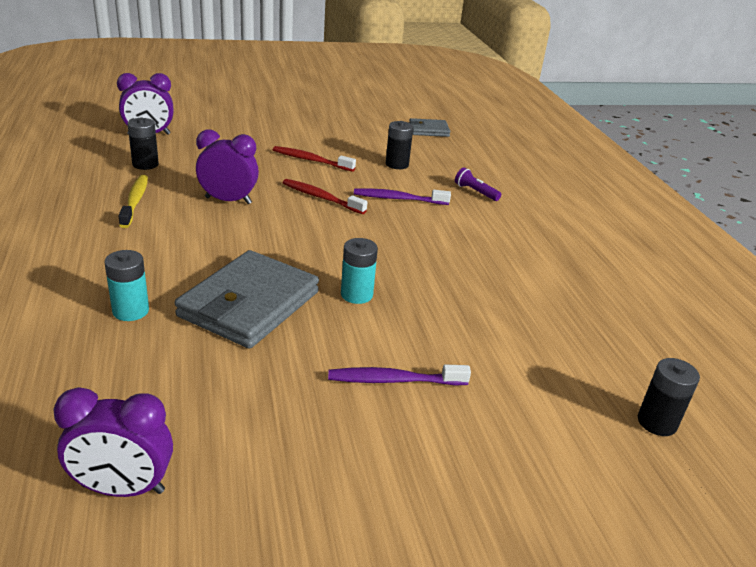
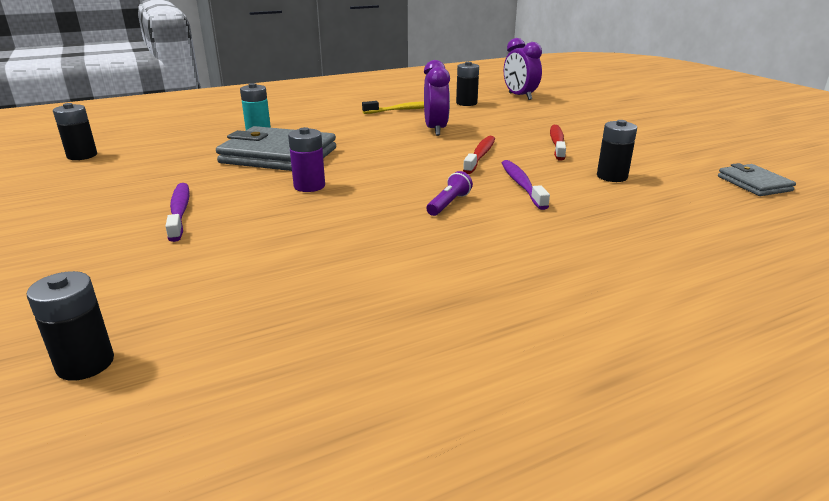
camera: 80 degrees right, 5 degrees down
purple clock [53,387,173,497] -> black battery [53,103,97,160]
turquoise battery [341,238,378,304] -> purple battery [288,127,325,192]
purple flashlight [455,167,501,201] -> purple flashlight moved to [426,171,473,216]

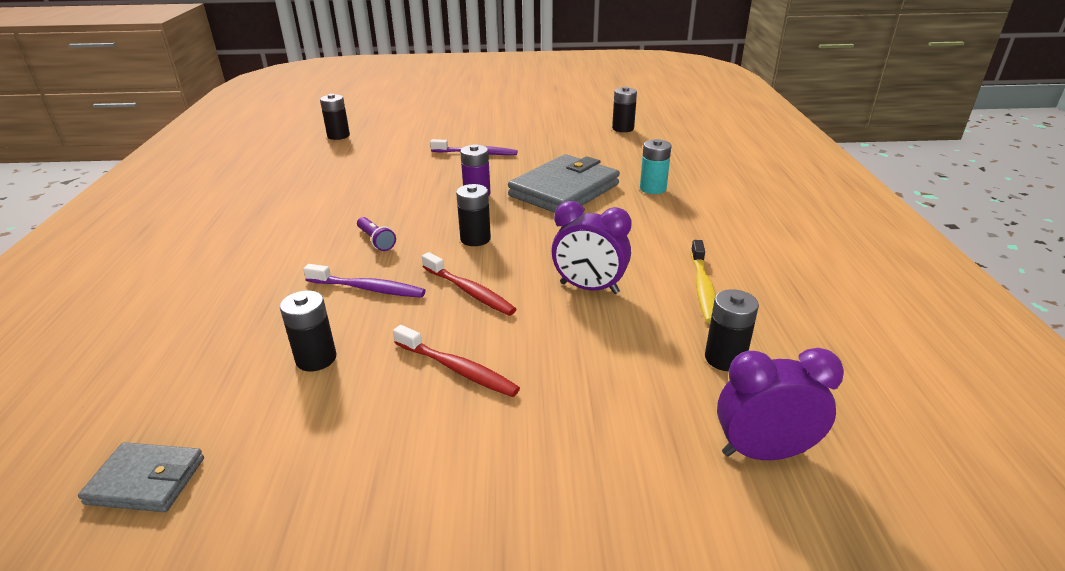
camera: 115 degrees right, 5 degrees up
none -> black battery [456,184,491,246]

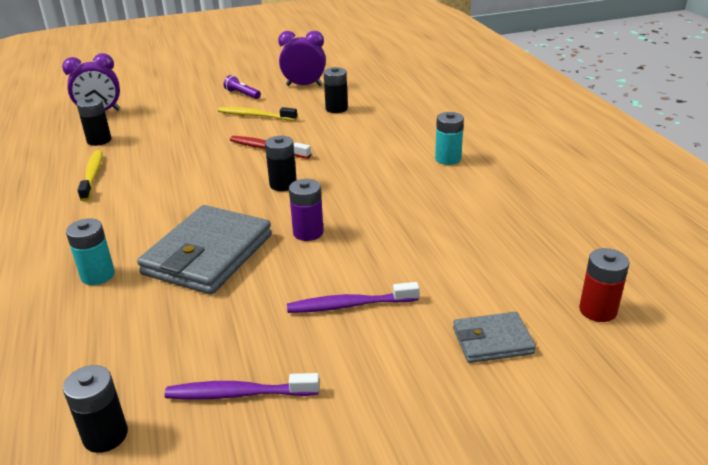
camera: 165 degrees right, 0 degrees up
grey wallet [78,442,204,512] -> grey wallet moved to [453,312,536,363]
purple toothbrush [303,264,426,298] -> purple toothbrush moved to [165,373,320,400]
black battery [320,94,350,140] -> red battery [579,248,629,322]
purple flashlight [357,217,396,251] -> purple flashlight moved to [224,75,261,99]
red toothbrush [393,325,520,397] -> yellow toothbrush [218,107,297,121]
purple clock [551,201,632,294] -> purple clock moved to [278,31,326,86]
none -> turquoise battery [435,112,464,165]

